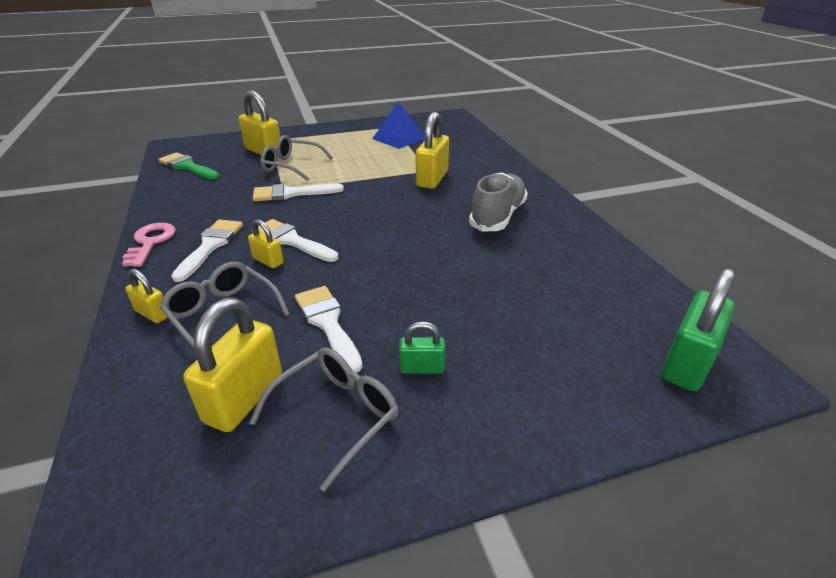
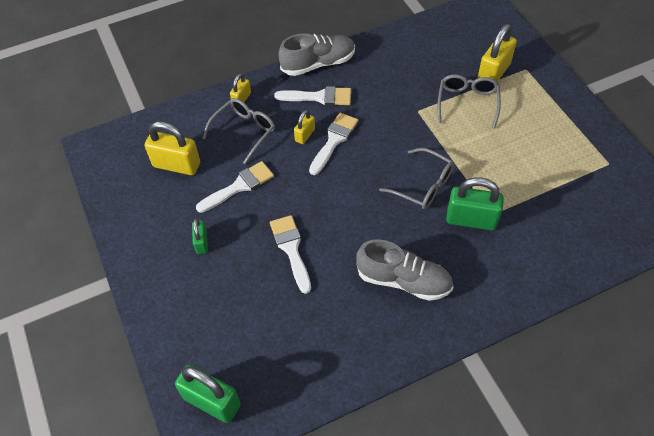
camera: 85 degrees right, 20 degrees up
pink key [122,223,176,267] -> grey shoe [278,33,355,76]
green brush [158,152,219,180] -> none
grey glasses [249,347,399,492] -> grey glasses moved to [379,148,454,209]
white brush [253,183,344,202] -> white brush moved to [270,215,311,294]
blue pyramid [372,102,425,149] -> none
yellow padlock [416,112,449,189] -> green padlock [446,177,504,230]

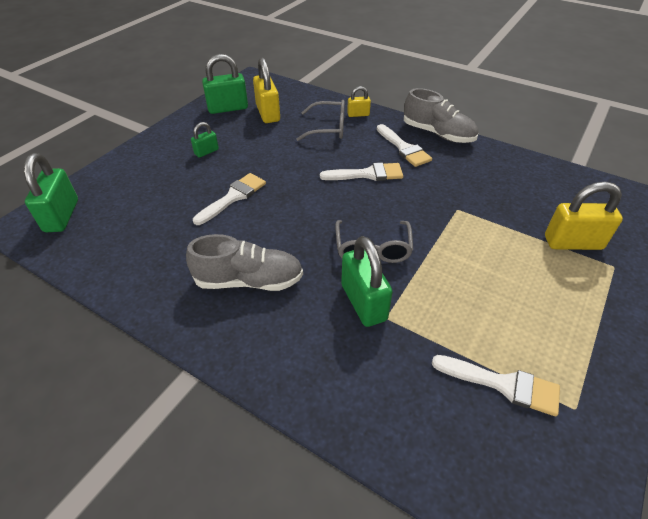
camera: 55 degrees right, 10 degrees down
white brush [196,161,274,213] -> white brush moved to [431,355,560,416]
yellow padlock [294,110,315,144] -> none
grey shoe [356,239,453,301] -> grey shoe turned 75 degrees counterclockwise [186,234,303,291]
grey glasses [437,74,501,129] -> none
none -> green padlock [202,54,248,114]

